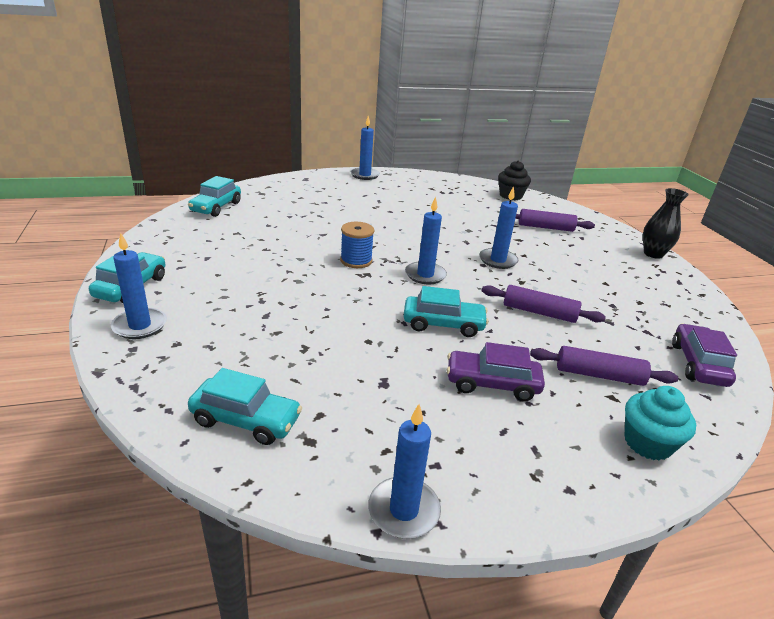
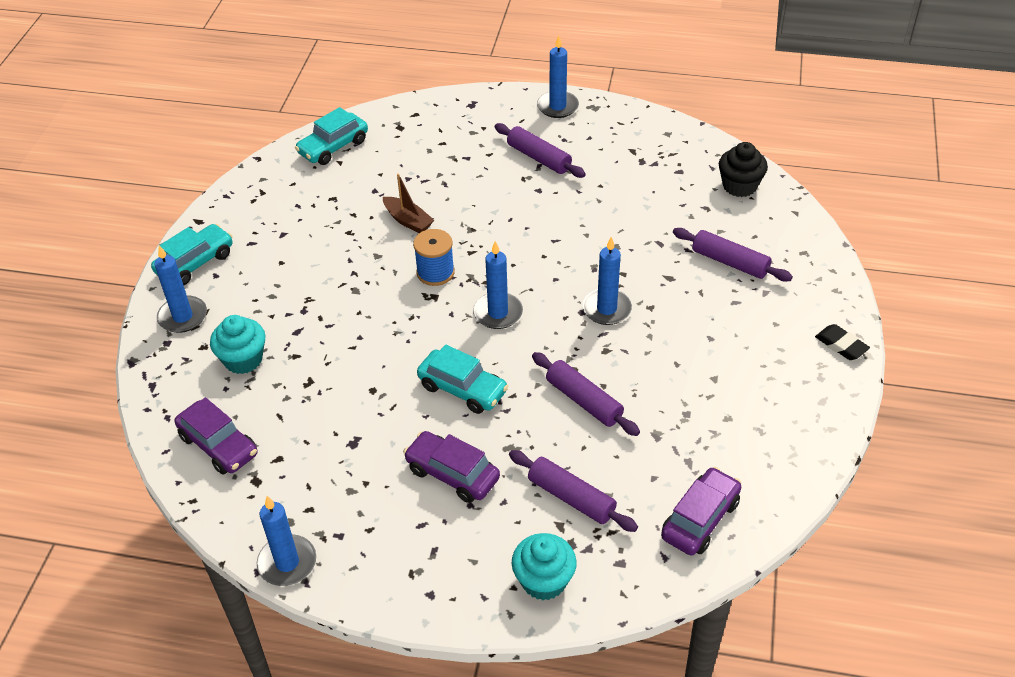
camera: 30 degrees right, 15 degrees up
turquoise car [188,368,302,445] -> purple car [175,397,257,475]
black vase [643,188,689,259] -> black eraser [815,324,870,360]
none -> turquoise cupcake [210,315,265,374]
none -> brown boat [383,174,434,233]
none -> purple rolling pin [495,123,586,178]

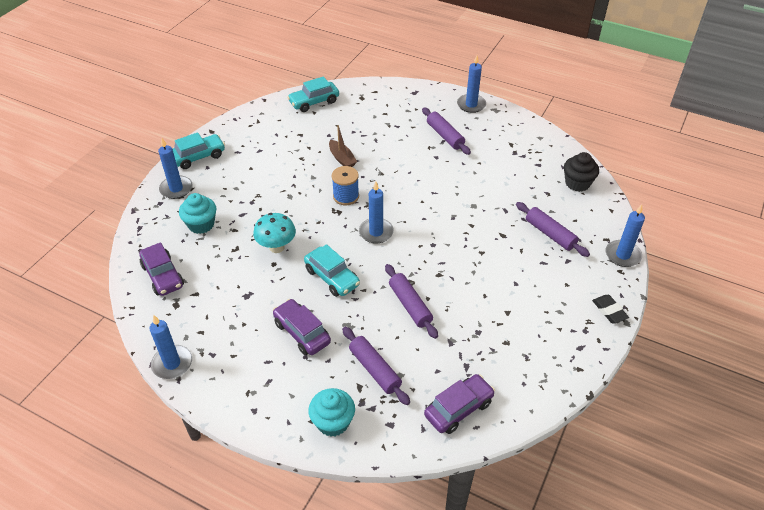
camera: 15 degrees right, 0 degrees up
blue candle [582,237,632,325] -> blue candle moved to [606,204,645,267]
none -> turquoise mushroom [253,213,296,253]

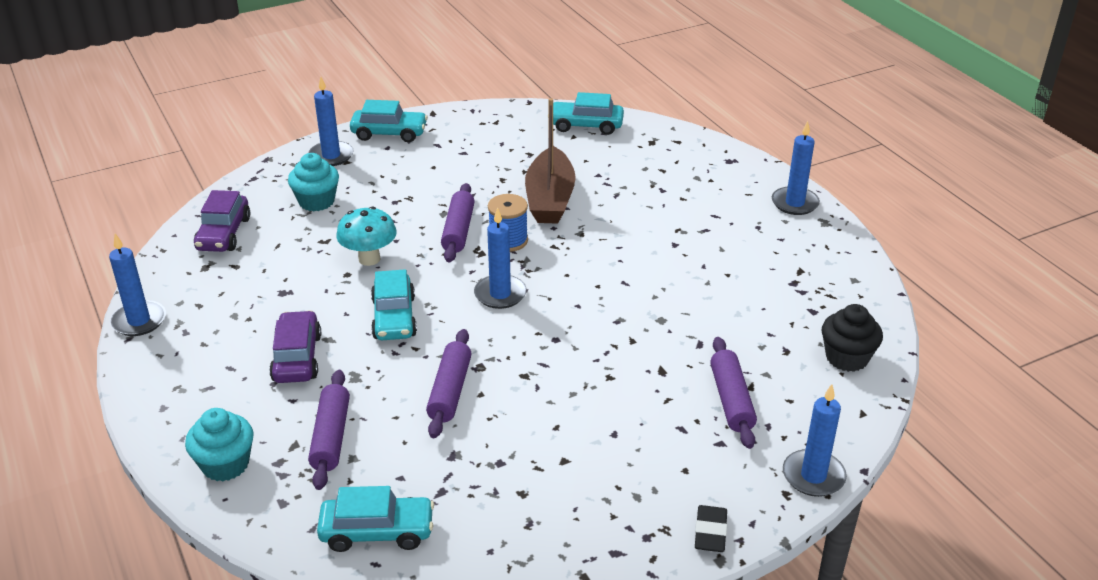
camera: 35 degrees right, 10 degrees down
brown boat [329,125,357,167] -> brown boat [525,98,576,224], size x1.83
purple rolling pin [422,107,471,155] -> purple rolling pin moved to [441,183,475,262]
purple car [424,374,495,434] -> turquoise car [317,486,434,552]

